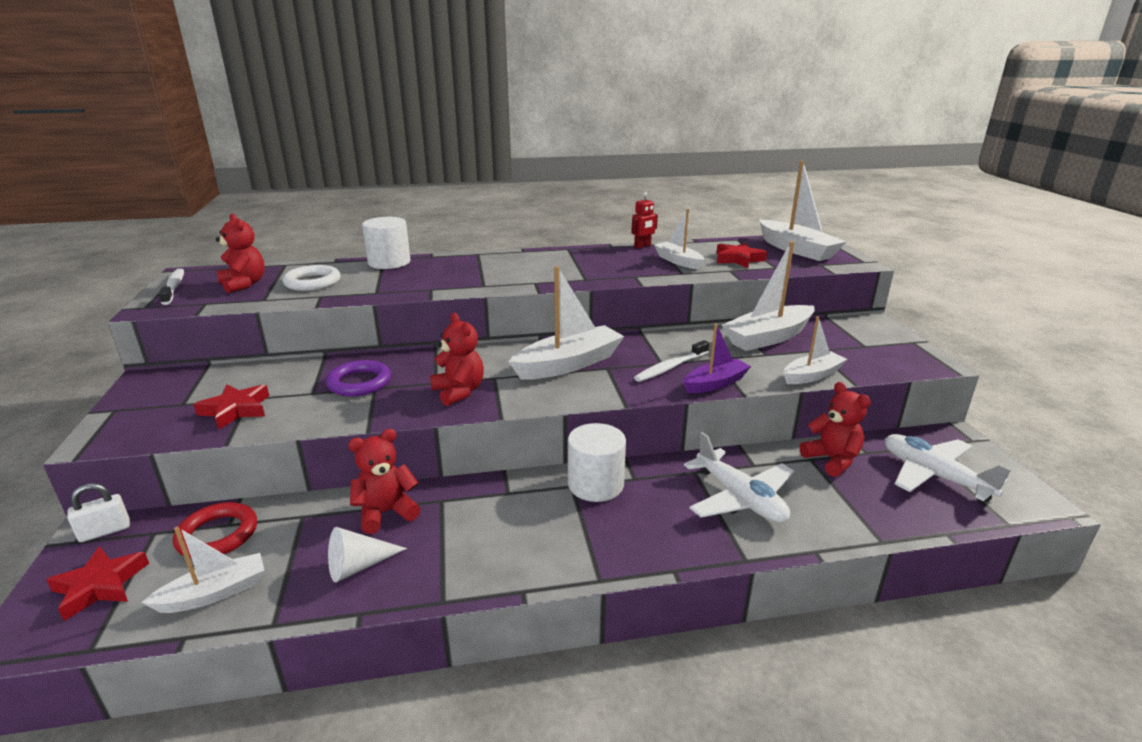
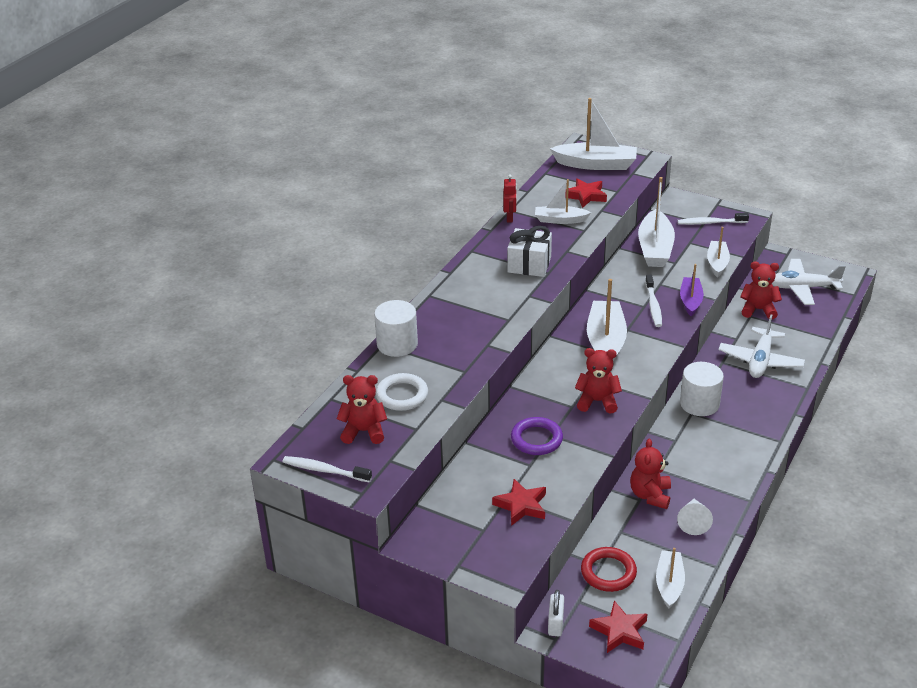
camera: 50 degrees left, 10 degrees up
white plane [684,432,794,523] -> white plane turned 105 degrees clockwise [719,314,805,378]
none -> white gift [507,226,552,277]
none -> white toothbrush [677,213,749,225]

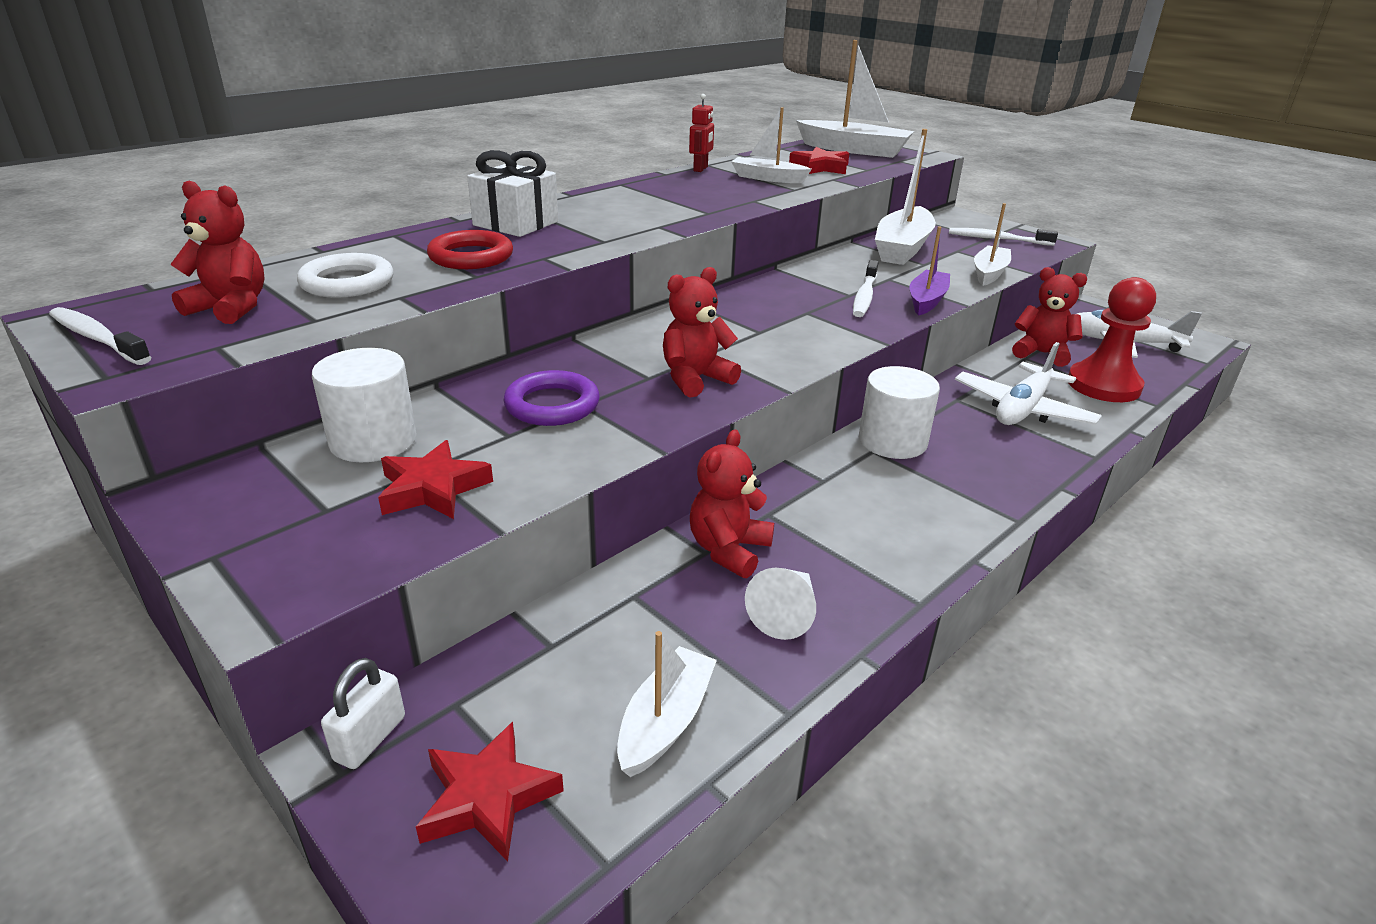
camera: 15 degrees right, 5 degrees down
white cylinder [374,300,418,357] -> white cylinder moved to [312,348,417,462]
white gift [507,226,552,277] -> white gift moved to [467,150,558,237]
red teddy bear [575,348,622,414] -> red teddy bear turned 60 degrees counterclockwise [663,267,741,397]
red ring [581,547,637,592] -> red ring moved to [427,230,513,269]
white boat [587,279,627,362] -> none
none -> red pawn [1068,277,1156,402]

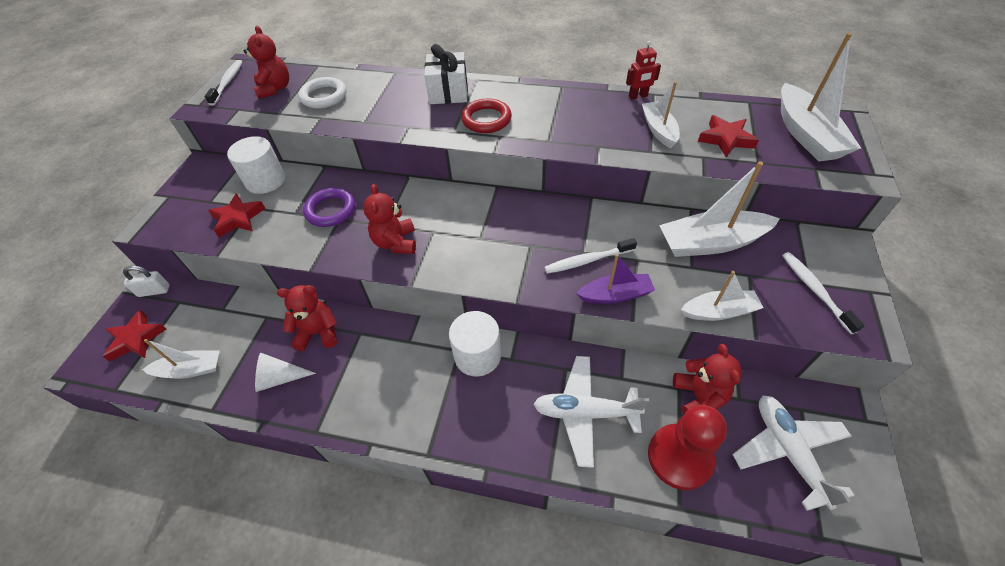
camera: 60 degrees right, 20 degrees up
red ring [427,230,513,269] -> red ring moved to [461,98,512,133]
red teddy bear [663,267,741,397] -> red teddy bear turned 120 degrees counterclockwise [363,184,416,254]

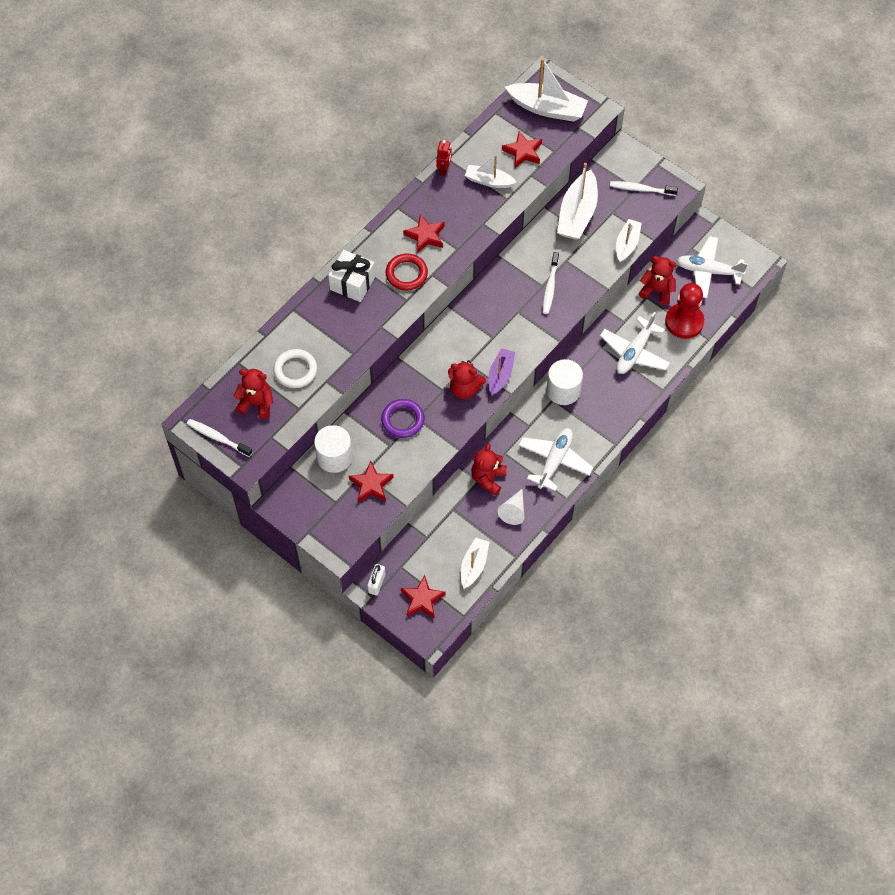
camera: 65 degrees left, 10 degrees up
purple boat [576,254,655,304] -> purple boat moved to [488,348,515,395]
none -> red star [403,214,444,253]
none -> white plane [519,428,594,491]

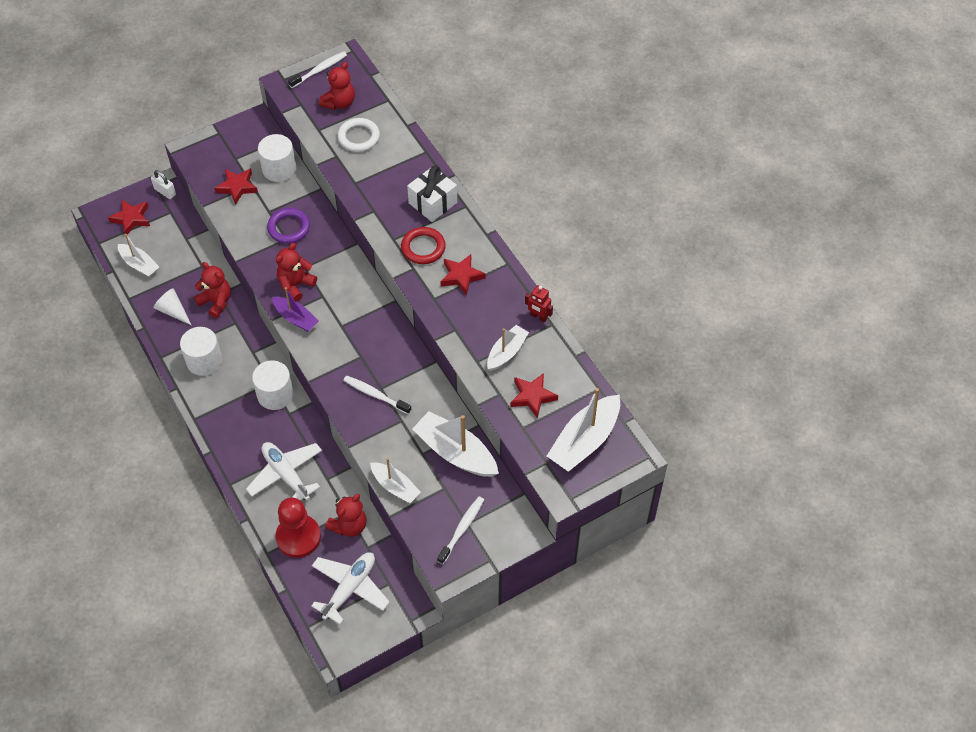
camera: 110 degrees right, 5 degrees down
white plane [519,428,594,491] -> white cylinder [180,327,222,376]

